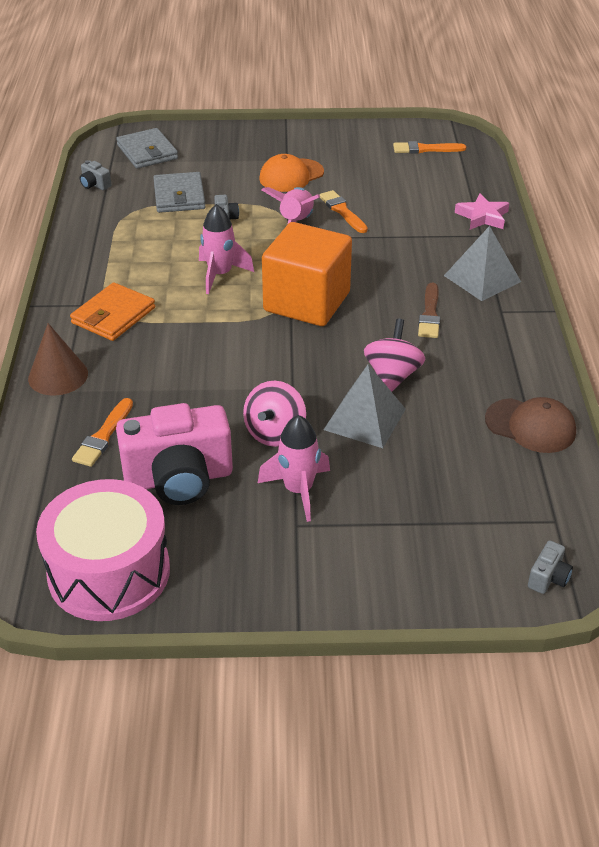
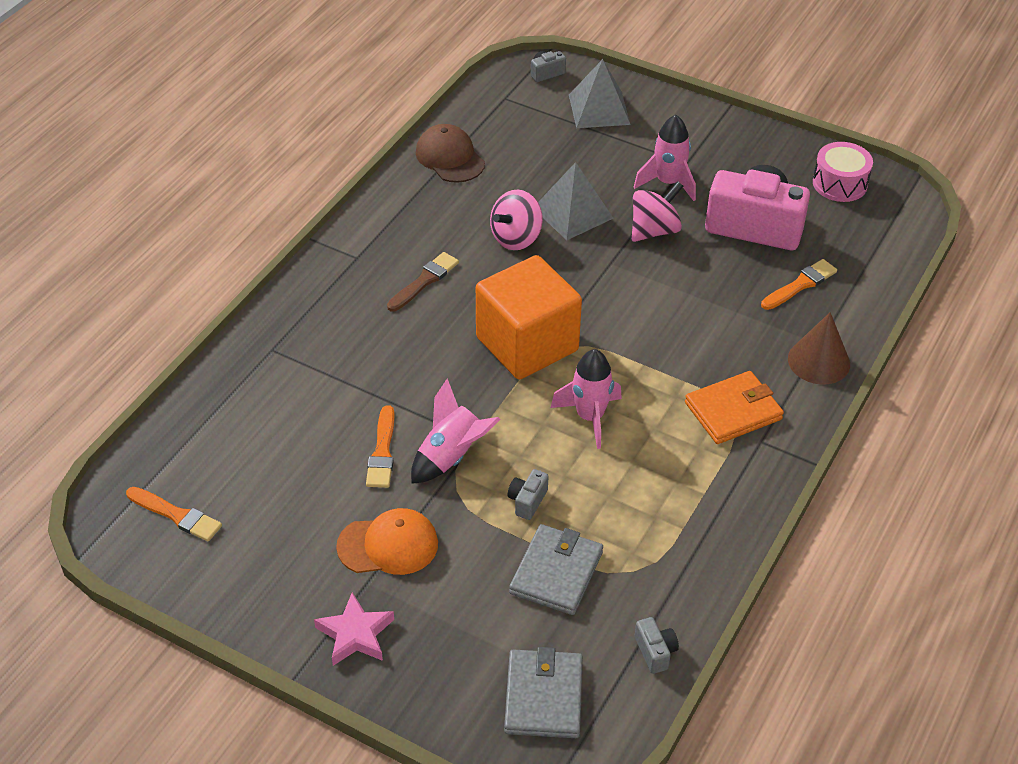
camera: 150 degrees left, 5 degrees up
pink drum [36,479,170,621] -> pink drum [813,142,873,202], size x0.58
grey pyramid [444,226,521,301] -> grey pyramid moved to [569,59,631,128]
pink star [455,193,509,230] -> pink star moved to [314,592,394,666]

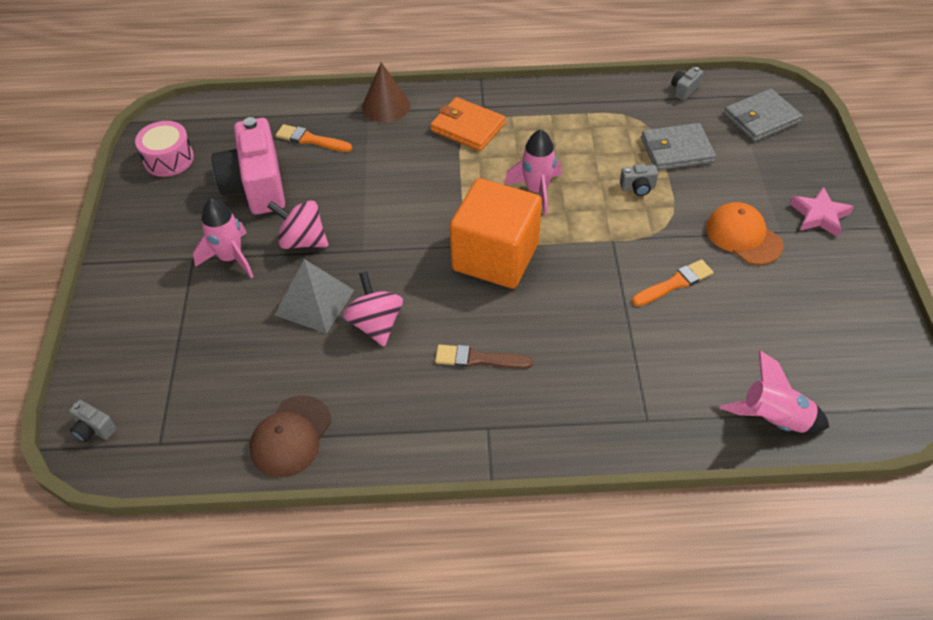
camera: 120 degrees left, 5 degrees up
orange brush [126,487,222,542] -> none
pink rocket [411,378,500,484] -> pink rocket moved to [720,350,829,433]
pink spinning top [490,189,543,250] -> pink spinning top turned 120 degrees counterclockwise [343,271,403,346]
grey pyramid [569,59,631,128] -> none

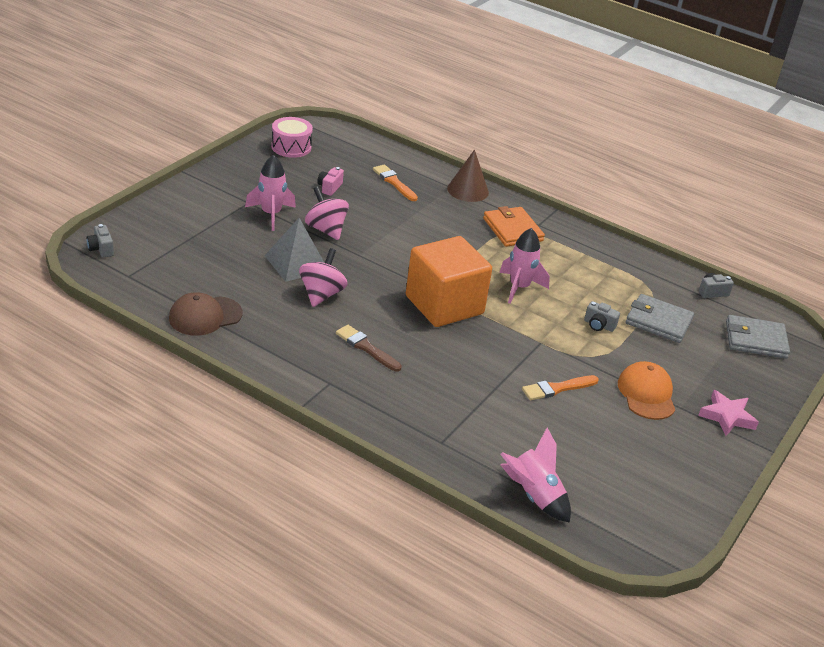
camera: 30 degrees right, 15 degrees down
pink camera [212,117,285,215] -> pink camera [317,167,344,196], size x0.40
orange brush [632,259,714,306] -> orange brush turned 150 degrees clockwise [522,375,599,400]

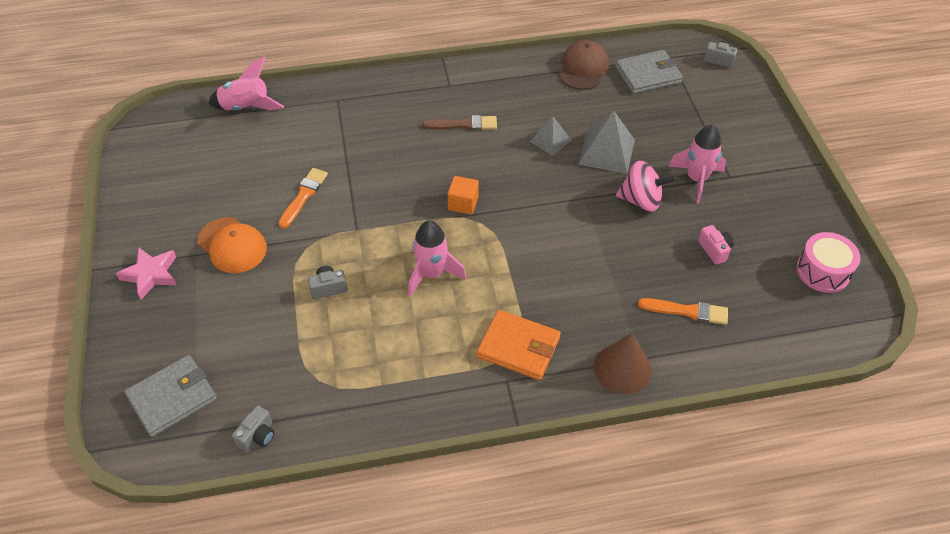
camera: 140 degrees right, 15 degrees up
pink spinning top [299,248,348,307] -> grey pyramid [530,116,571,156]
orange cube [406,236,492,327] -> orange cube [448,176,479,215], size x0.41
grey wallet [625,294,694,343] -> grey wallet moved to [615,50,683,94]

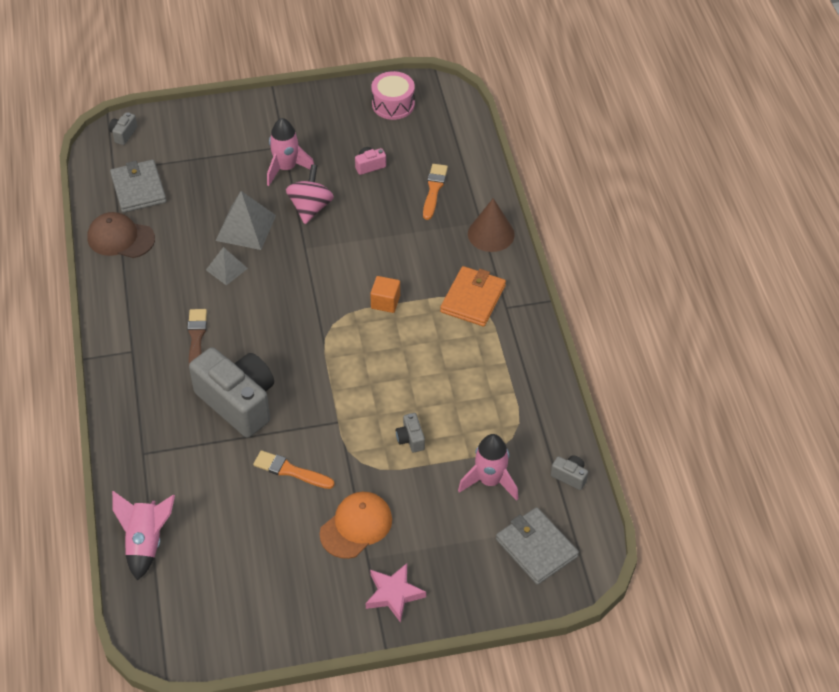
camera: 90 degrees left, 0 degrees up
pink rocket [408,220,466,296] -> pink rocket moved to [458,434,518,501]
orange cube [448,176,479,215] -> orange cube moved to [370,276,400,313]
none -> grey camera [189,347,274,438]

